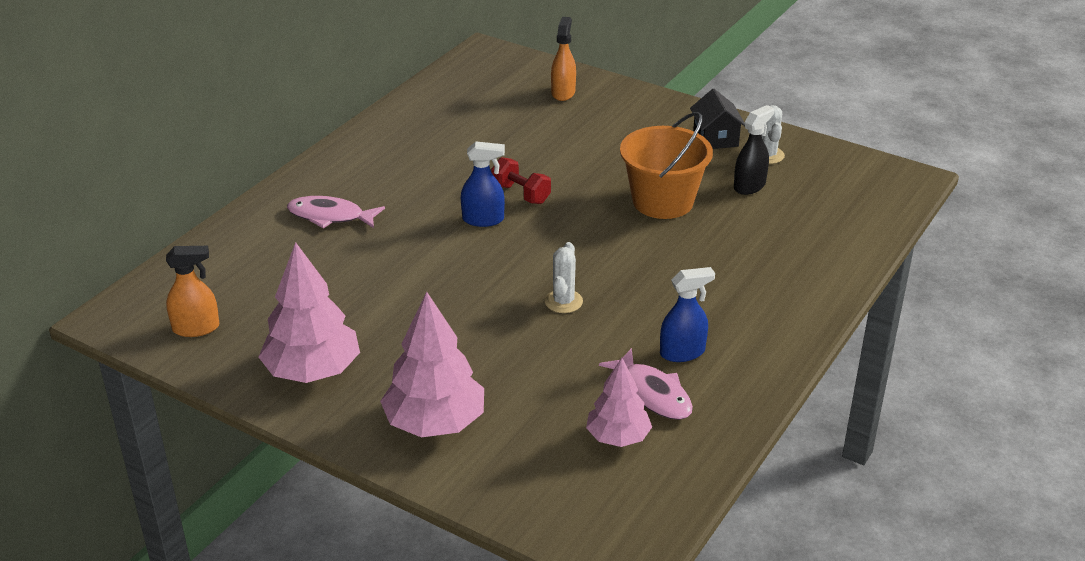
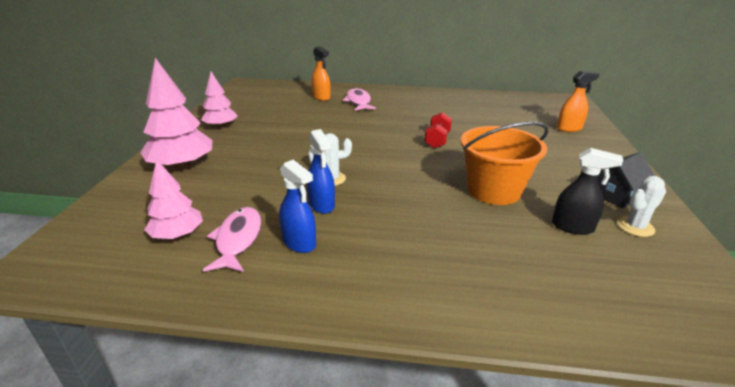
camera: 65 degrees right, 5 degrees down
orange spray bottle [166,246,219,337] -> orange spray bottle moved to [312,46,331,101]
pink tree [259,242,360,383] -> pink tree [201,72,238,128], size x0.62
blue spray bottle [461,141,505,227] -> blue spray bottle moved to [307,129,335,214]
pink fish [599,348,693,420] -> pink fish turned 150 degrees clockwise [203,207,261,272]

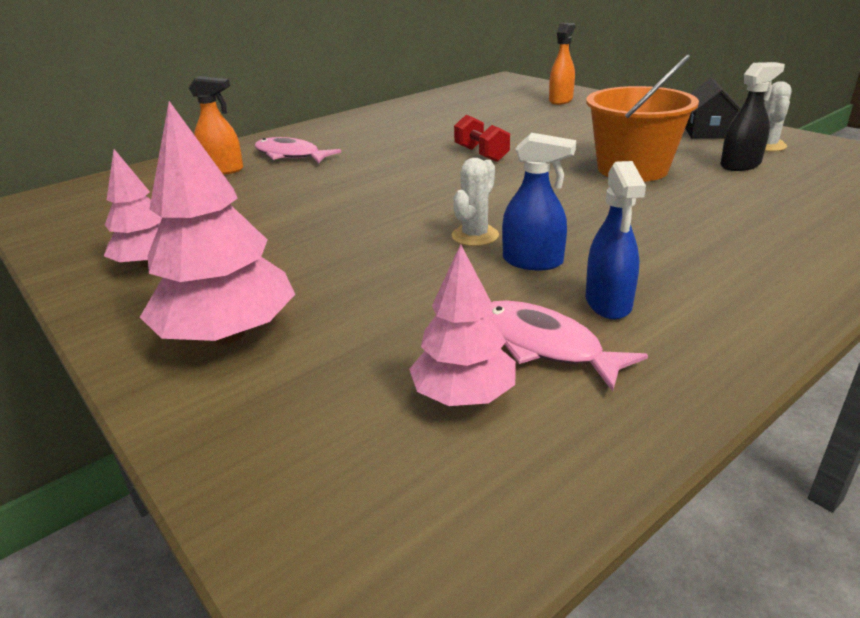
camera: 45 degrees left, 0 degrees up
blue spray bottle [279,160,316,253] -> blue spray bottle turned 90 degrees clockwise [586,161,646,319]

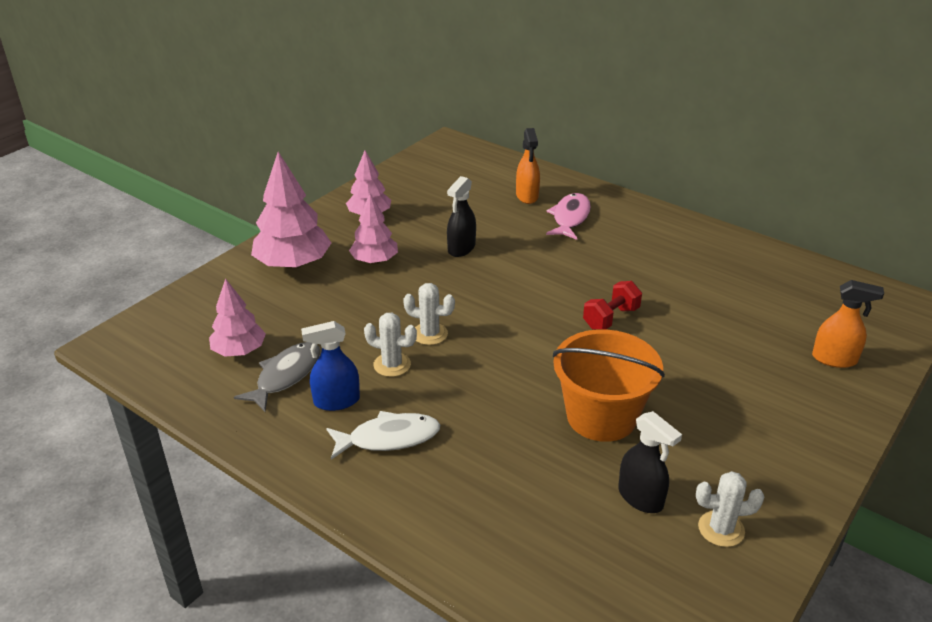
camera: 75 degrees right, 5 degrees up
pink fish [488,300,648,392] -> grey fish [234,342,320,412]
blue spray bottle [502,133,576,270] -> white cactus [364,313,417,377]
black house [685,78,741,138] -> none
none -> white fish [326,411,440,460]
none -> pink tree [349,194,398,264]
none -> black spray bottle [447,176,476,257]

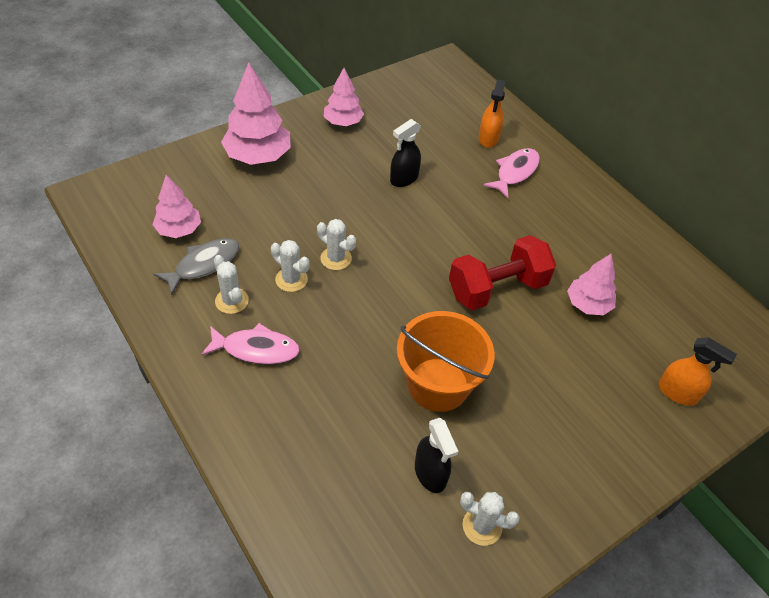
camera: 15 degrees right, 15 degrees up
blue spray bottle [301,321,360,411] -> white cactus [214,255,249,314]
white fish [326,411,440,460] -> pink fish [201,323,300,364]
pink tree [349,194,398,264] -> pink tree moved to [567,254,616,315]
red dumbbell [583,281,642,330] -> red dumbbell [449,235,556,310], size x1.74

